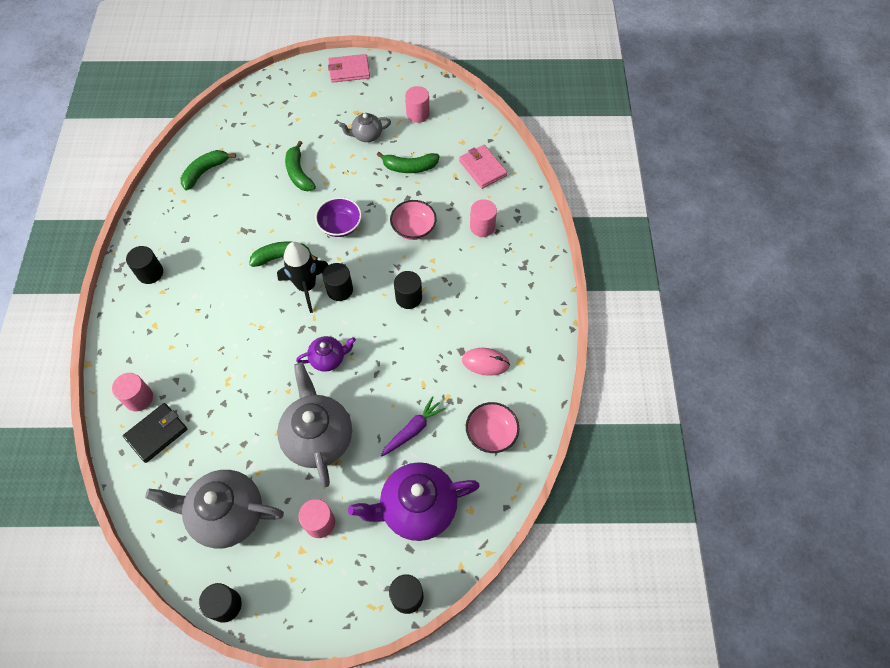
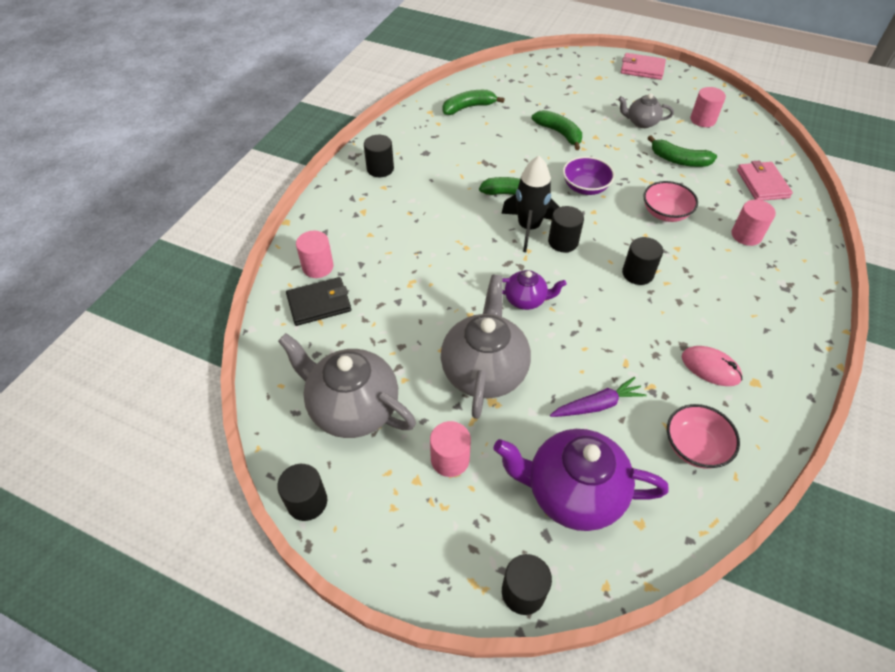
camera: 25 degrees right, 10 degrees down
green banana [285,141,316,191] -> green banana turned 135 degrees clockwise [532,110,582,150]

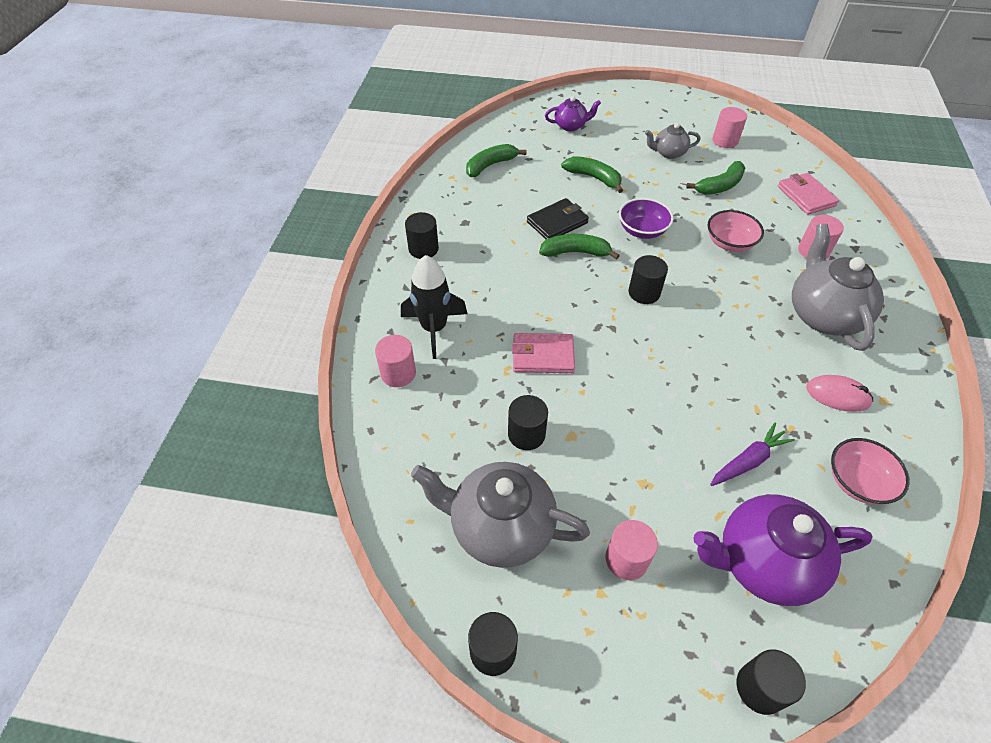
camera: 15 degrees left, 0 degrees up
black wallet [286,277,351,326] -> black wallet moved to [527,198,589,239]
grey teapot [441,275,531,419] -> grey teapot moved to [792,224,884,351]
black rocket [501,156,559,252] -> black rocket moved to [401,255,467,359]
purple teapot [502,270,567,310] -> purple teapot moved to [545,96,601,131]
pink wallet [621,53,666,80] -> pink wallet moved to [512,333,575,373]
black cylinder [622,237,663,285] -> black cylinder moved to [508,395,548,450]
green banana [648,135,717,167] -> green banana turned 45 degrees counterclockwise [686,161,745,195]

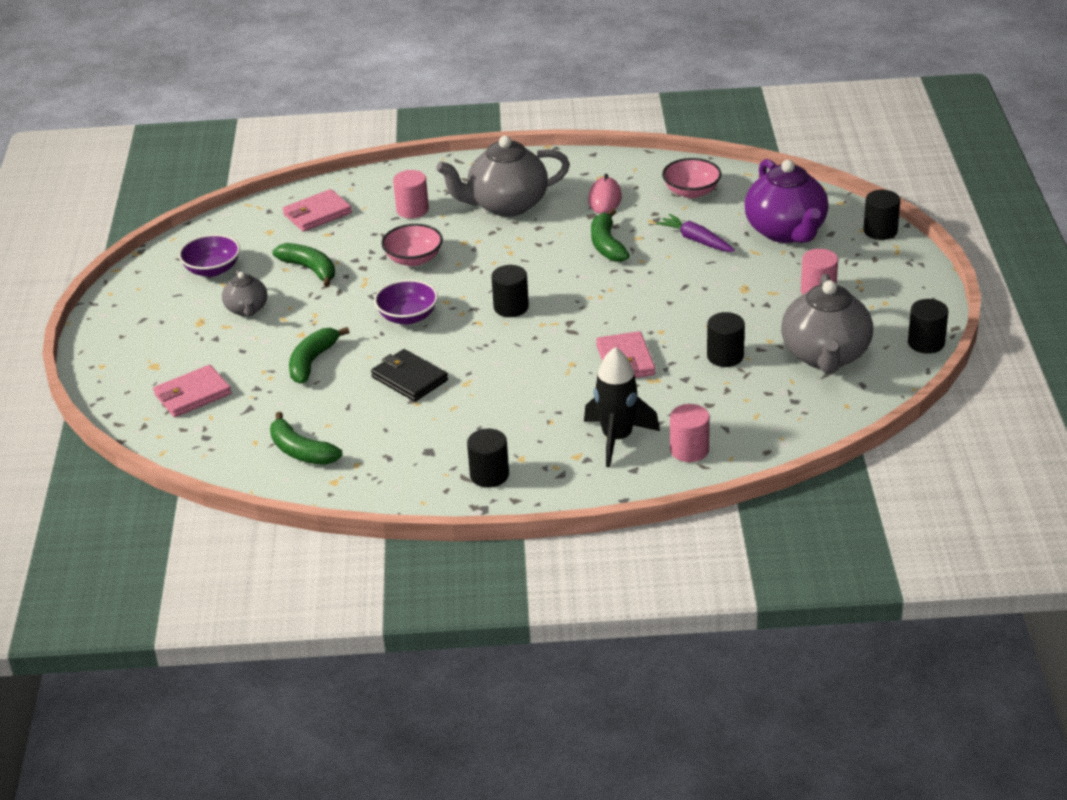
camera: 100 degrees left, 15 degrees down
green banana [539,234,620,260] -> green banana moved to [591,209,630,262]
purple teapot [545,96,601,131] -> pink wallet [153,365,232,417]
pink cylinder [712,107,747,148] -> purple bowl [179,234,240,277]

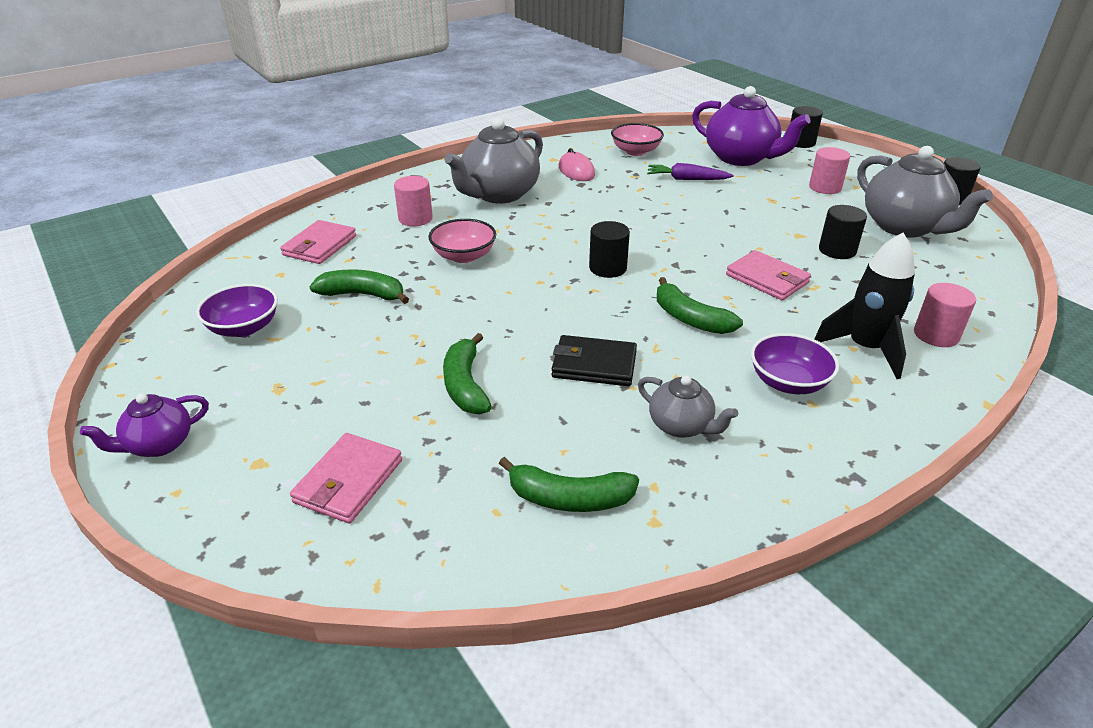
camera: 35 degrees left, 0 degrees up
grey teapot [222,270,267,317] -> grey teapot moved to [638,375,738,438]
purple bowl [374,279,438,324] -> purple bowl moved to [751,333,839,394]
black cylinder [467,429,509,488] -> none
green banana [591,209,630,262] -> green banana moved to [657,277,743,334]
none -> purple teapot [80,393,209,457]

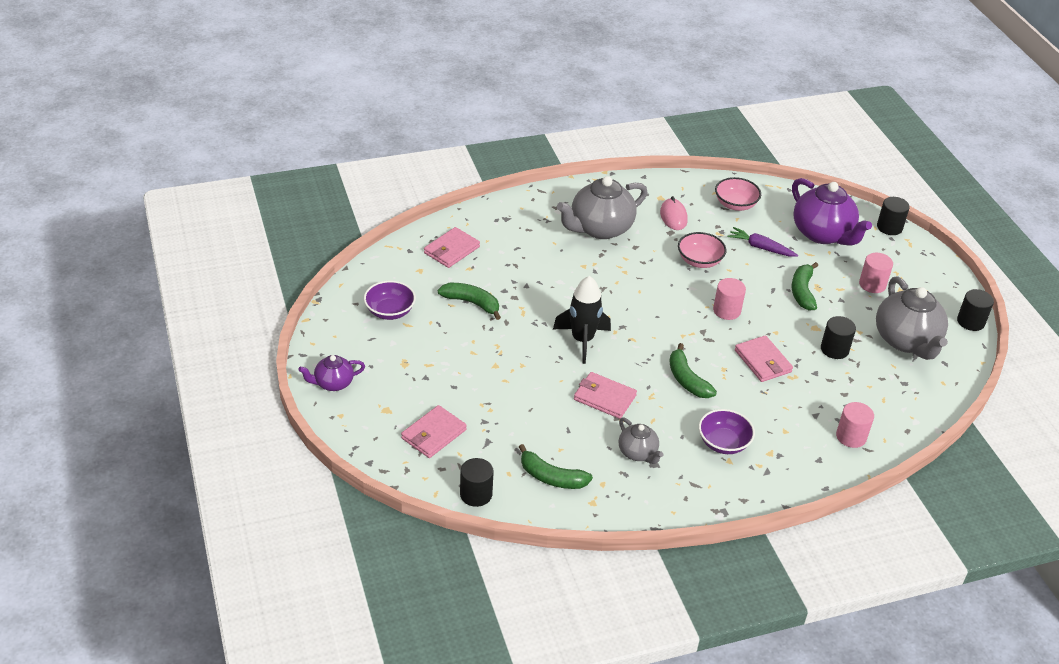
camera: 15 degrees right, 5 degrees up
pink cylinder [394,176,433,226] -> pink cylinder moved to [713,278,746,320]
pink bowl [428,219,496,263] -> pink bowl moved to [678,232,727,268]
green banana [443,333,492,414] -> green banana moved to [792,262,818,310]
black wallet [551,335,637,386] -> pink wallet [574,372,637,419]
black cylinder [589,221,630,278] -> black cylinder moved to [460,458,494,507]
black rocket [815,233,915,379] -> black rocket moved to [553,276,611,364]

